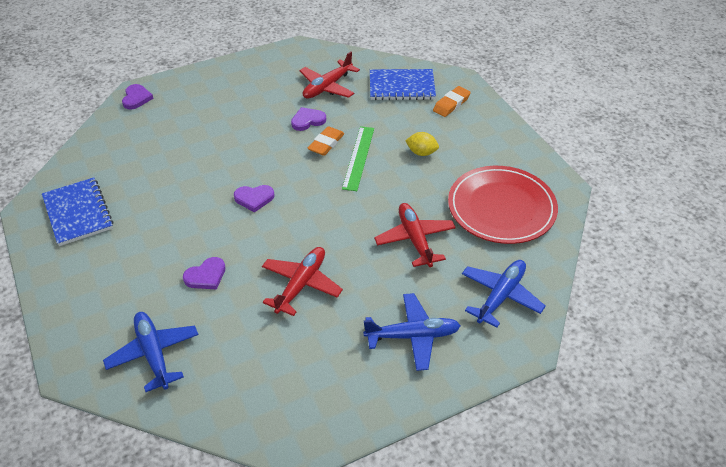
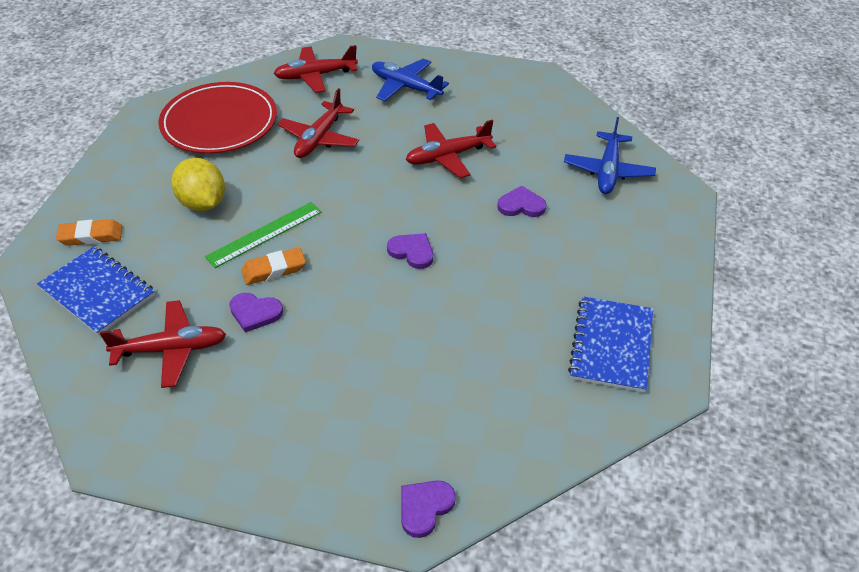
camera: 140 degrees left, 0 degrees up
yellow lemon [405,132,439,156] -> yellow lemon [171,158,225,211], size x1.64
blue plane [462,260,546,328] -> red plane [274,45,358,93]

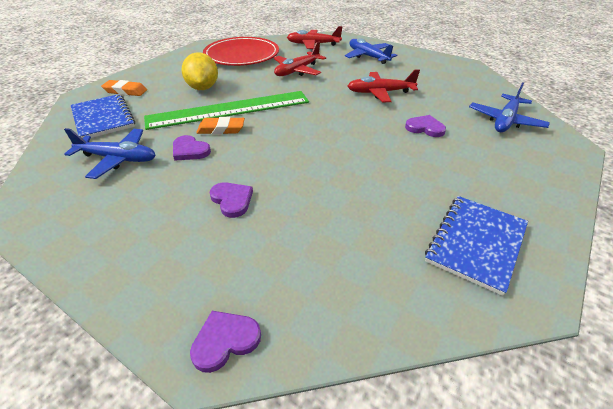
camera: 20 degrees right, 5 degrees down
red plane [100,300,226,388] -> blue plane [64,128,155,179]
green ruler [205,202,322,268] -> green ruler [144,91,309,130], size x1.78
purple heart [387,233,433,269] -> purple heart moved to [209,182,253,218]

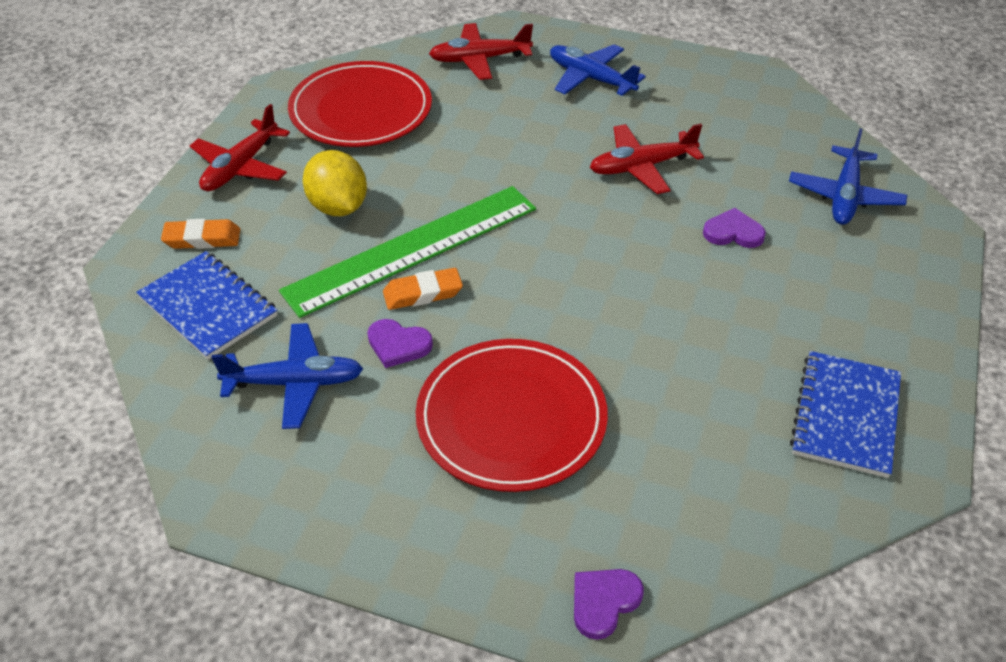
camera: 15 degrees left, 5 degrees up
purple heart [209,182,253,218] -> red plate [416,339,608,492]
red plane [274,42,326,76] -> red plane moved to [190,104,290,191]

